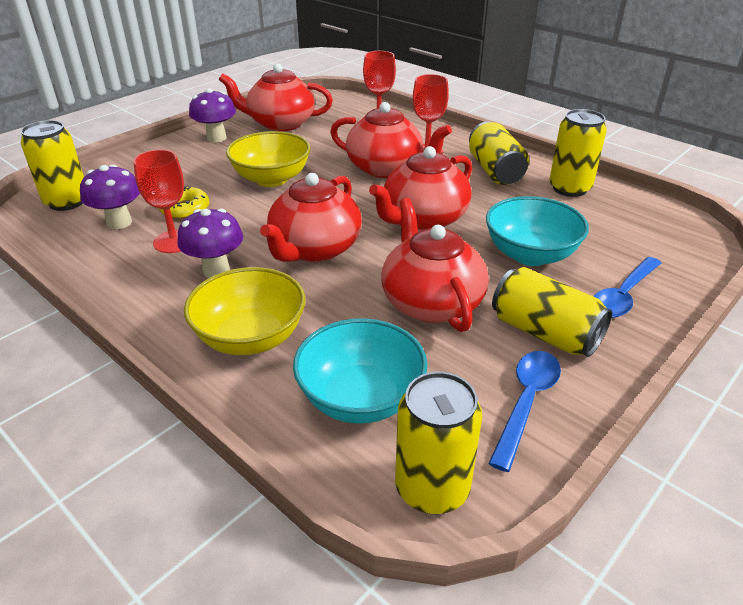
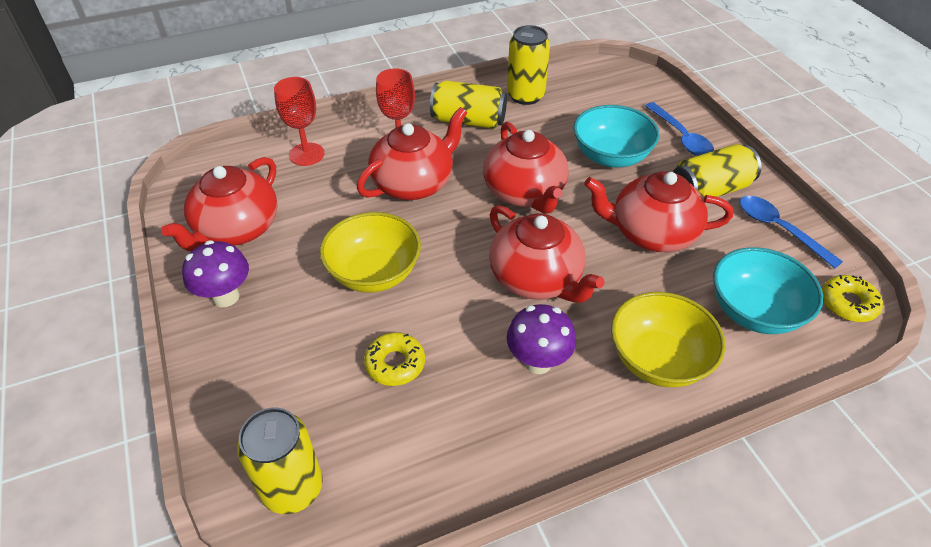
camera: 65 degrees left, 10 degrees up
purple mushroom [80,165,140,229] -> none
red goblet [133,149,184,253] -> none
yellow can [395,372,483,514] -> yellow donut [822,275,883,322]

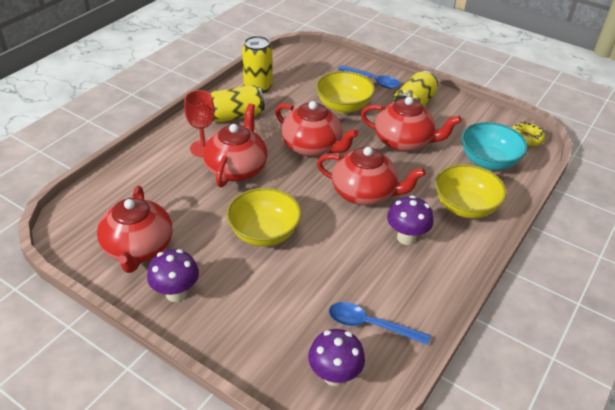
camera: 35 degrees left, 5 degrees down
yellow can [237,408,323,514] -> purple mushroom [308,329,365,386]
red goblet [274,77,324,166] -> none
yellow donut [364,332,425,386] -> none
turquoise bowl [574,105,659,167] -> yellow bowl [316,71,375,113]
red teapot [584,171,733,252] -> red teapot turned 135 degrees counterclockwise [361,97,462,152]
blue spoon [740,196,843,269] -> blue spoon moved to [329,302,431,345]

